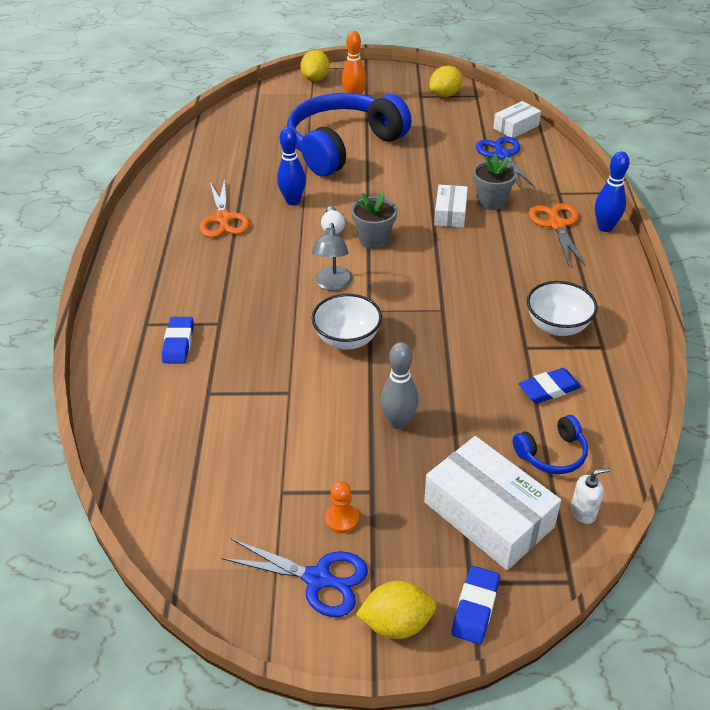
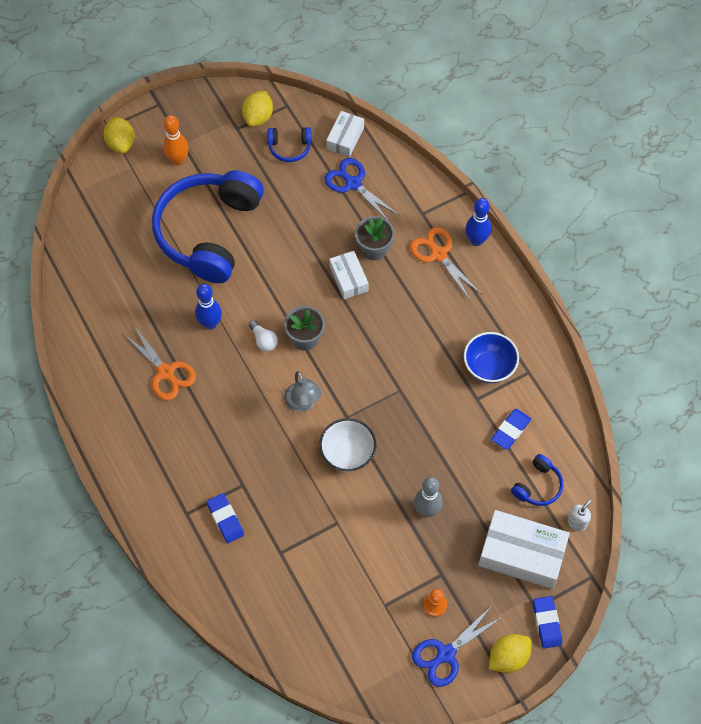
camera: 30 degrees left, 20 degrees up
blue scissors [221,539,368,617] -> blue scissors turned 150 degrees clockwise [412,607,502,687]
white bowl [527,281,598,336] -> blue bowl [464,332,519,383]
none -> blue headphones [268,127,312,162]

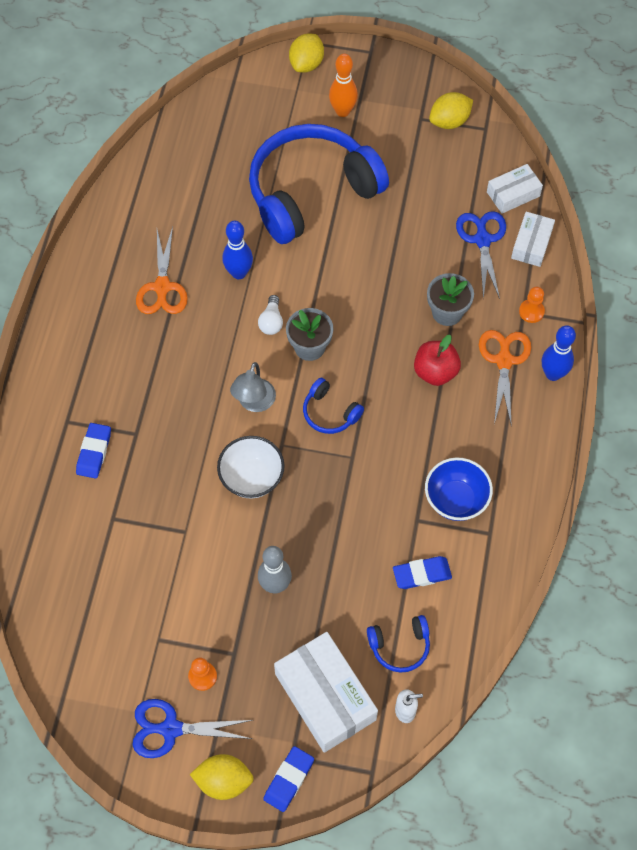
camera: 40 degrees right, 0 degrees up
blue headphones [268,127,312,162] -> blue headphones moved to [303,378,364,434]
white box [329,251,369,299] -> white box moved to [511,212,555,267]
none -> red apple [414,335,461,386]
none -> orange pawn [519,287,545,323]

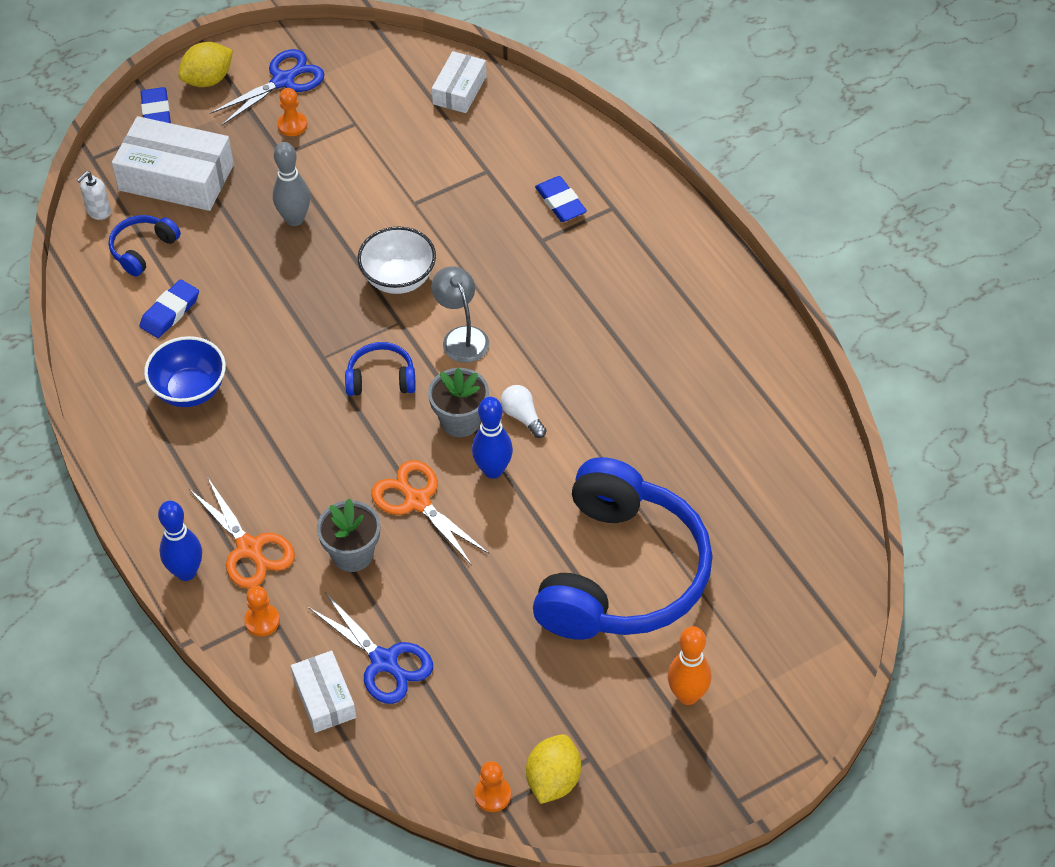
camera: 140 degrees right, 10 degrees down
orange scissors [136,226,188,314] -> orange scissors moved to [371,460,489,565]
blue bowling pin [222,221,253,279] -> blue bowling pin moved to [472,397,513,479]
yellow lemon [289,34,324,73] -> none
red apple [414,335,461,386] -> none
white box [487,164,543,214] -> white box moved to [432,51,486,113]
none -> orange pawn [474,761,511,812]

